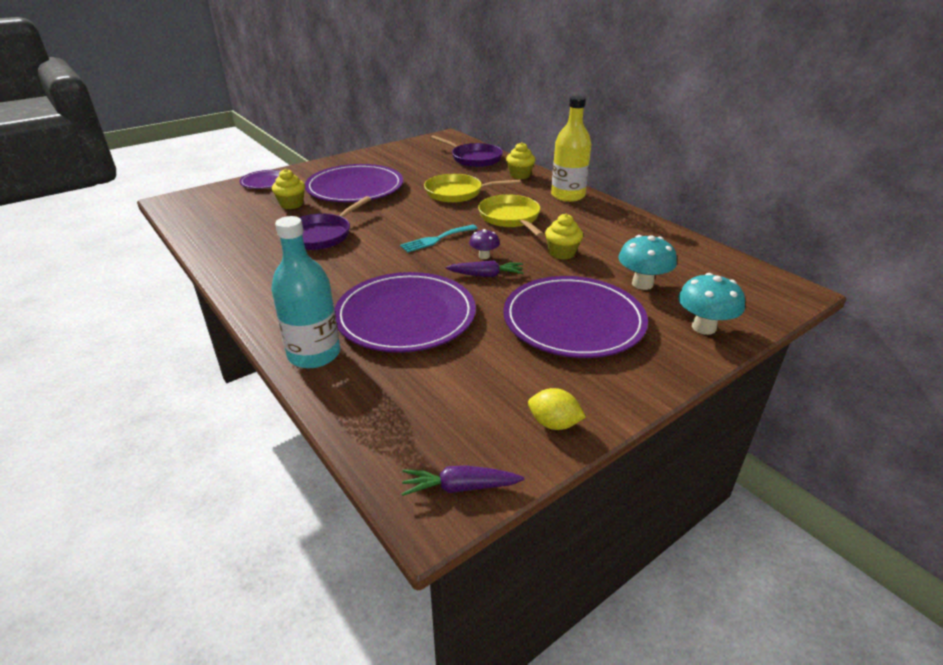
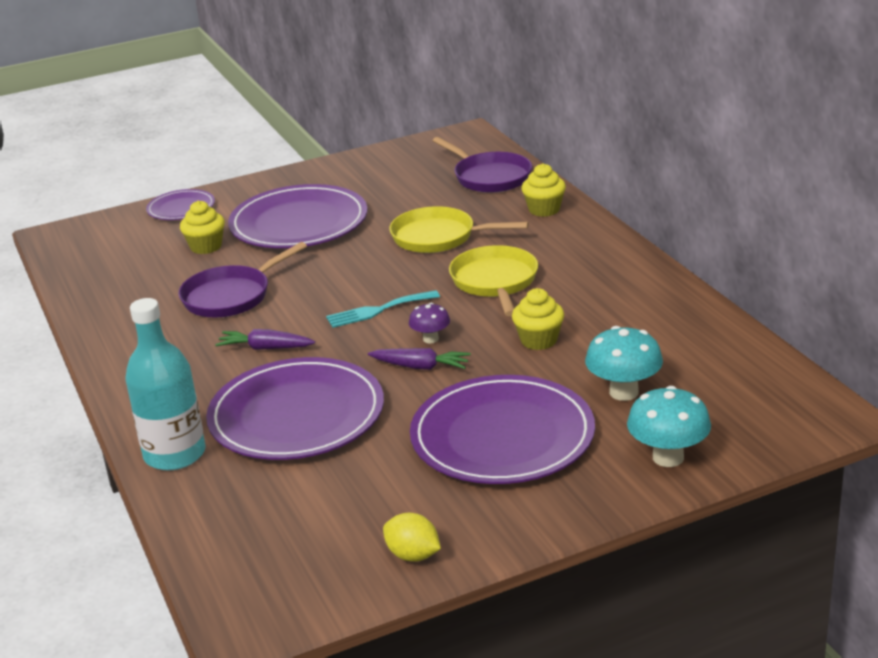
camera: 15 degrees right, 5 degrees down
purple carrot [402,465,524,496] -> purple carrot moved to [215,329,315,350]
yellow bottle [551,96,591,202] -> none

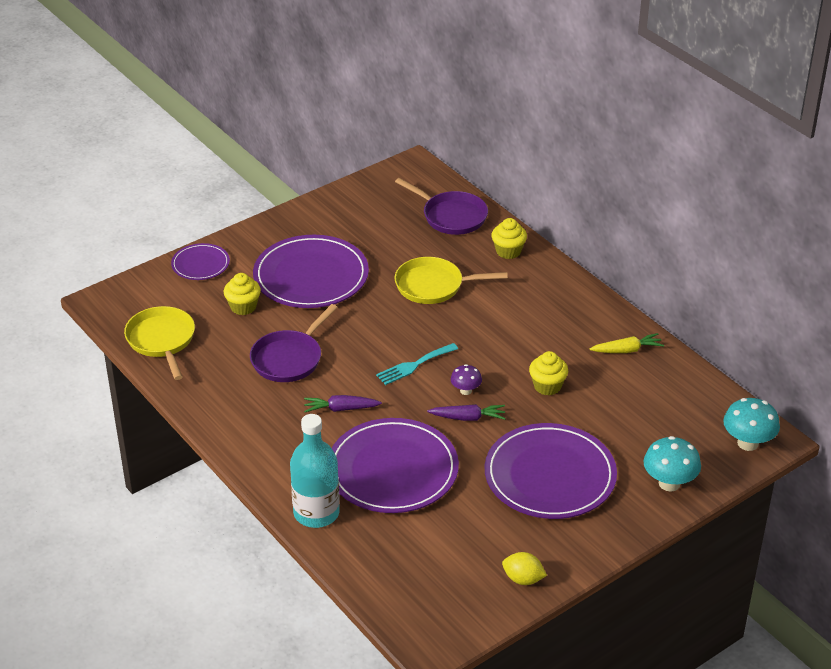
camera: 15 degrees left, 10 degrees up
yellow pan [449,245,538,316] -> yellow pan moved to [124,306,195,380]
turquoise mushroom [585,326,663,401] -> turquoise mushroom moved to [723,398,780,451]
none -> yellow carrot [590,333,664,353]

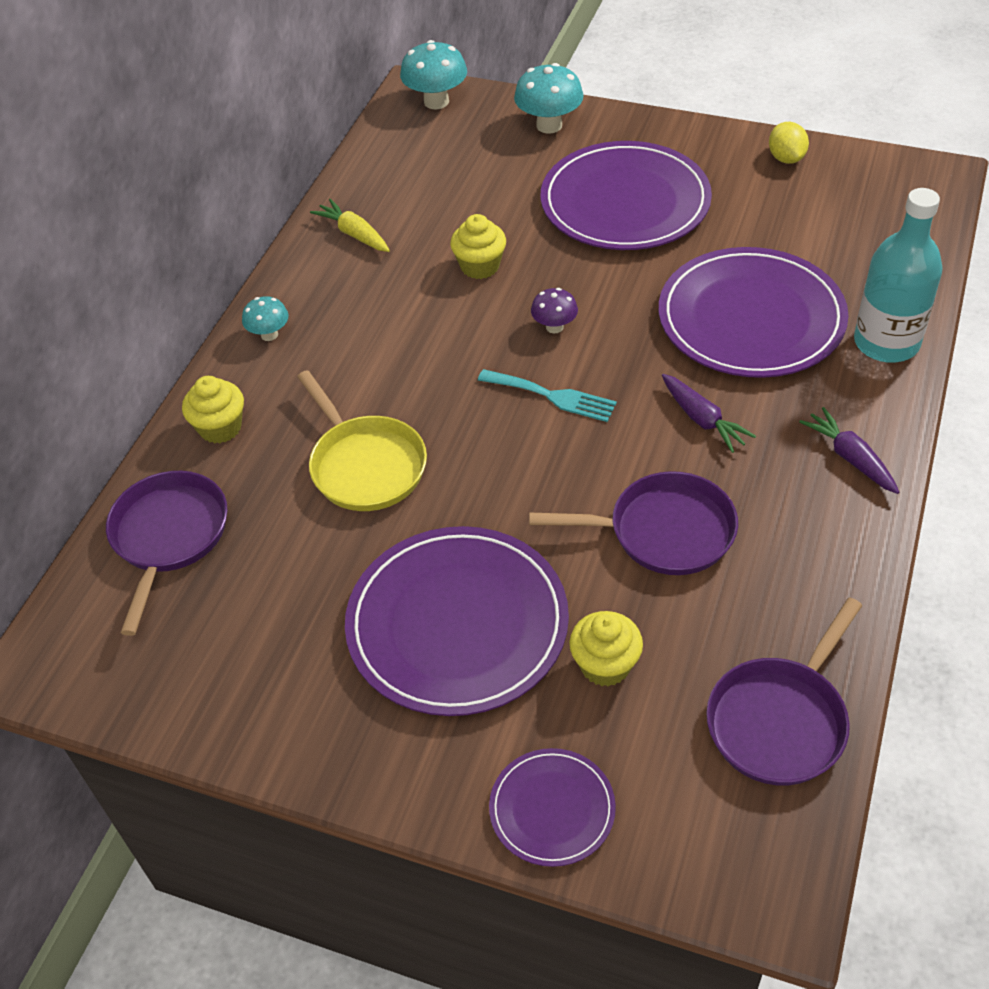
camera: 120 degrees left, 10 degrees up
yellow pan [124,306,195,380] -> purple pan [706,597,862,785]
purple carrot [427,404,506,421] -> purple carrot moved to [799,407,899,494]
none -> turquoise mushroom [242,296,288,341]

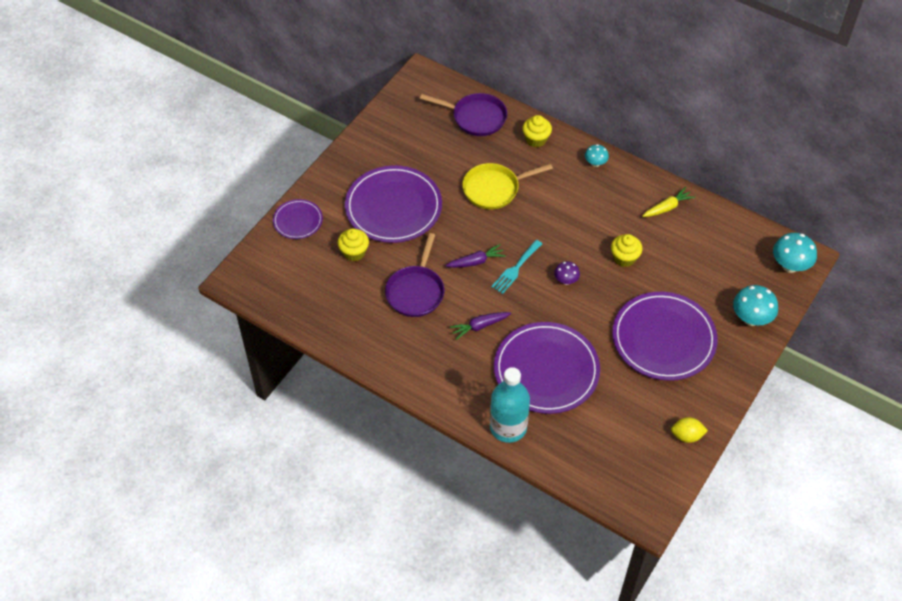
camera: 100 degrees right, 5 degrees up
purple pan [706,597,862,785] -> none
purple carrot [799,407,899,494] -> purple carrot moved to [445,244,506,268]

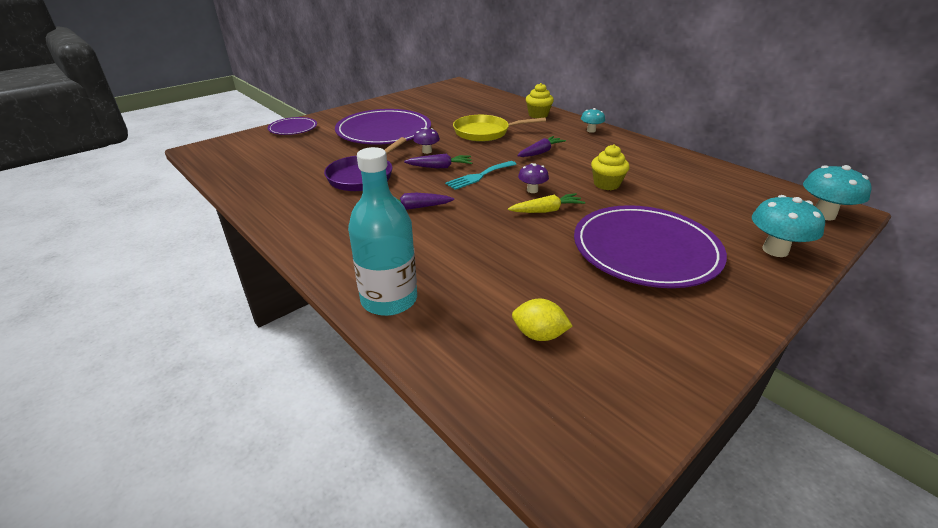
camera: 15 degrees right, 20 degrees down
yellow cupcake [338,228,369,261] -> none
purple pan [420,93,507,136] -> none
purple plate [494,322,600,414] -> none
yellow carrot [642,187,695,217] -> yellow carrot moved to [508,193,585,213]
yellow lemon [671,417,708,443] -> yellow lemon moved to [512,299,573,341]
none -> purple mushroom [413,127,440,154]
none -> purple carrot [517,136,566,157]

